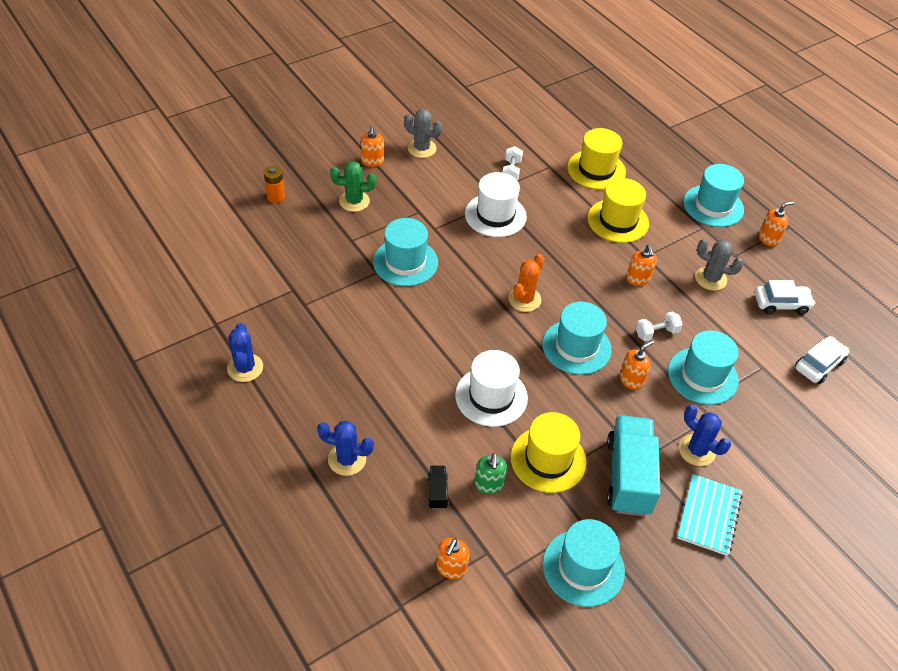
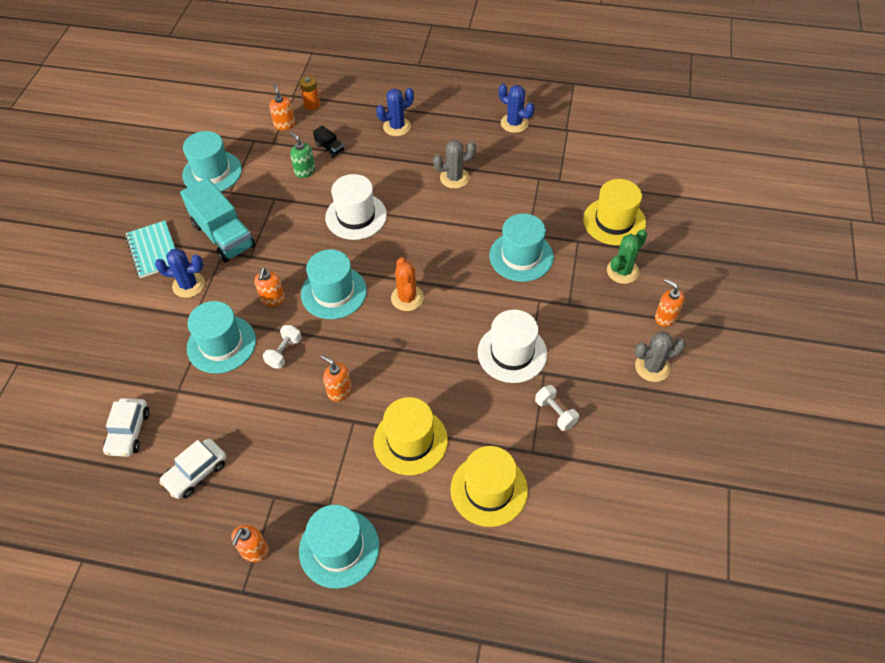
camera: 140 degrees right, 5 degrees up
orange battery [264,166,285,203] -> orange battery moved to [300,76,320,110]
yellow hat [510,412,587,493] -> yellow hat moved to [583,179,646,245]
grey cactus [695,239,744,291] -> grey cactus moved to [433,140,476,189]

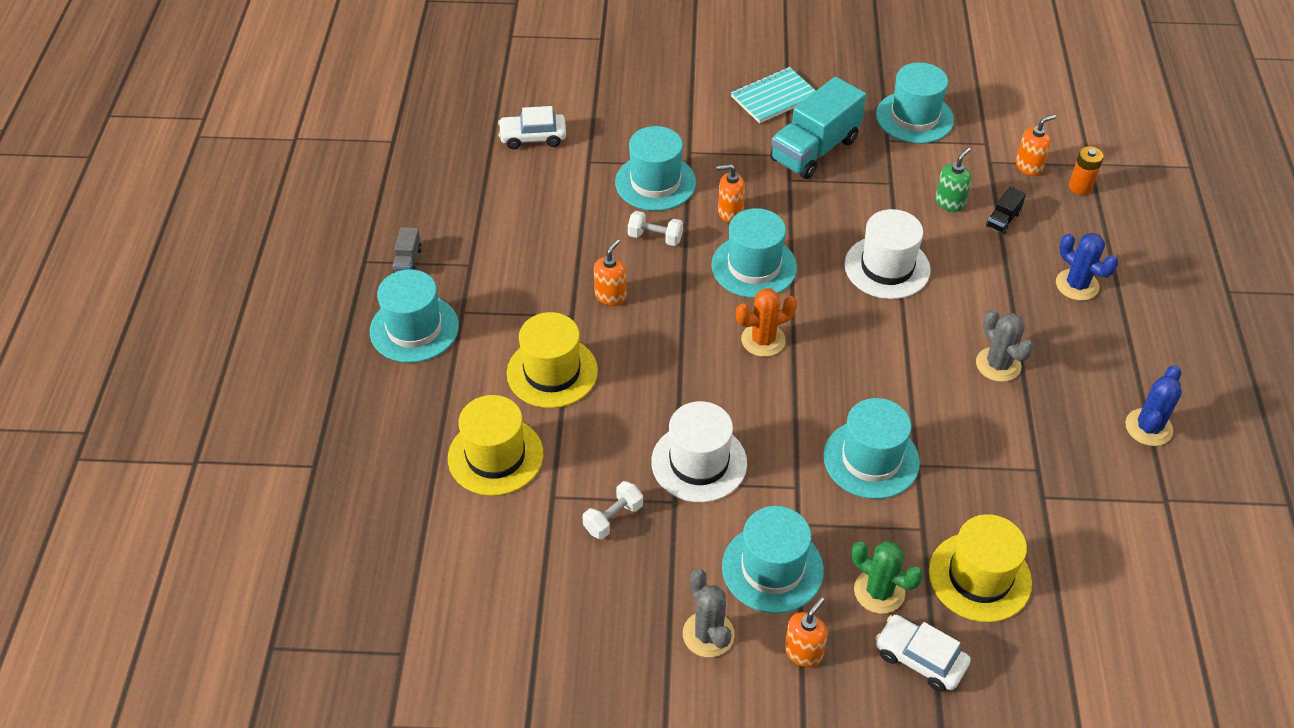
camera: 80 degrees right, 5 degrees down
blue cactus [155,248,205,298] -> none
white car [159,438,226,499] -> white car moved to [875,615,971,692]
orange soap dispenser [231,525,269,562] -> grey truck [393,227,422,273]
none -> turquoise hat [722,506,824,613]

